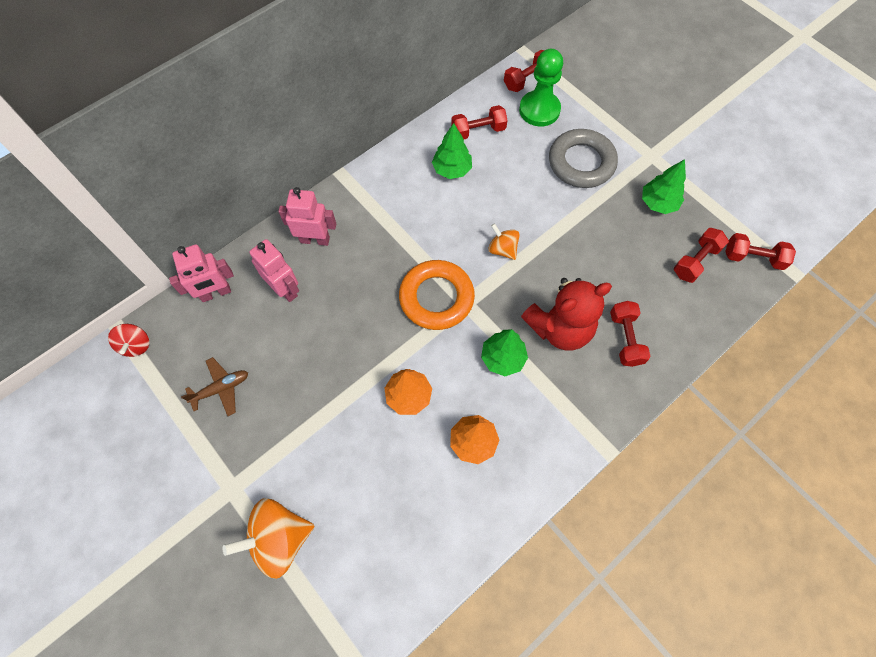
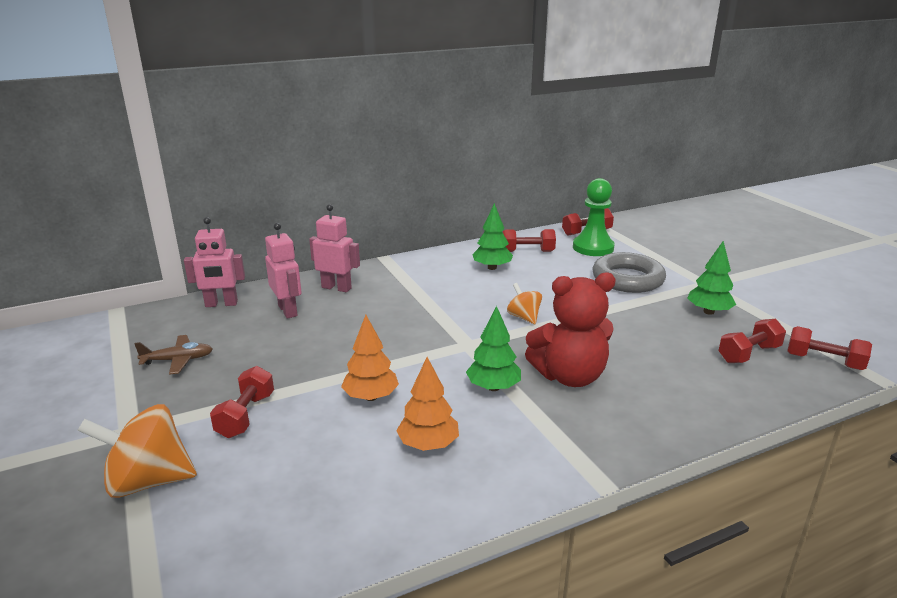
camera: 15 degrees right, 40 degrees down
red spinning top [108,324,149,357] -> none
orange ring [399,260,475,330] -> none
red dumbbell [610,301,651,367] -> red dumbbell moved to [210,366,274,438]

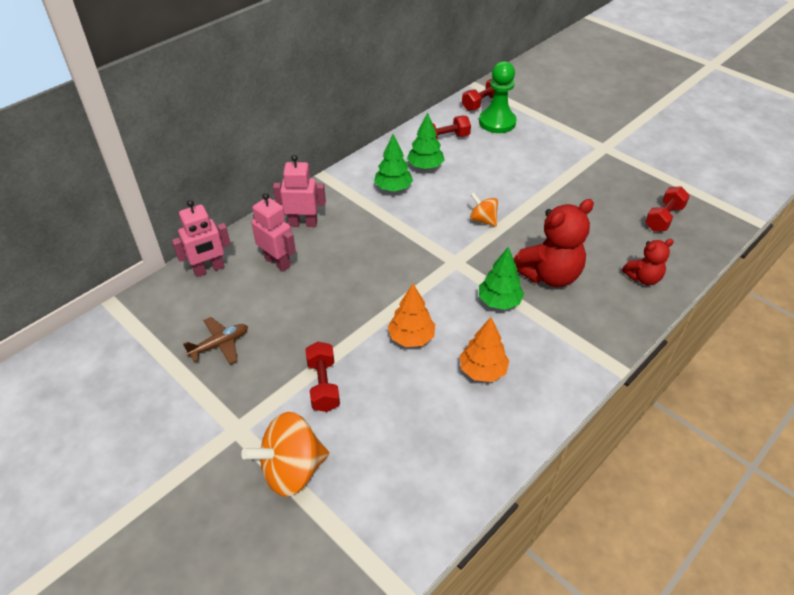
camera: 20 degrees left, 20 degrees up
grey ring [592,252,666,293] -> none
green tree [687,241,736,315] -> green tree moved to [374,134,413,192]
red dumbbell [787,326,872,370] -> none
none -> red teddy bear [622,239,674,285]

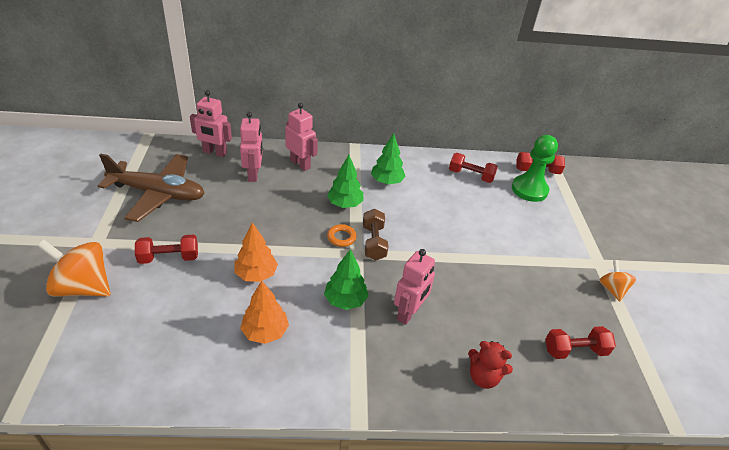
camera: 40 degrees right, 5 degrees down
brown plane [183,317,248,364] -> brown plane [98,154,205,222], size x2.04
red dumbbell [305,342,340,412] -> red dumbbell turned 45 degrees clockwise [135,234,198,264]
green tree [407,112,445,169] -> green tree moved to [327,155,364,208]
orange spinning top [470,193,498,227] -> orange spinning top moved to [599,260,636,302]
red teddy bear [514,199,594,287] -> pink robot [394,249,435,325]
none -> orange ring [327,224,357,247]
none -> brown dumbbell [363,209,388,260]

